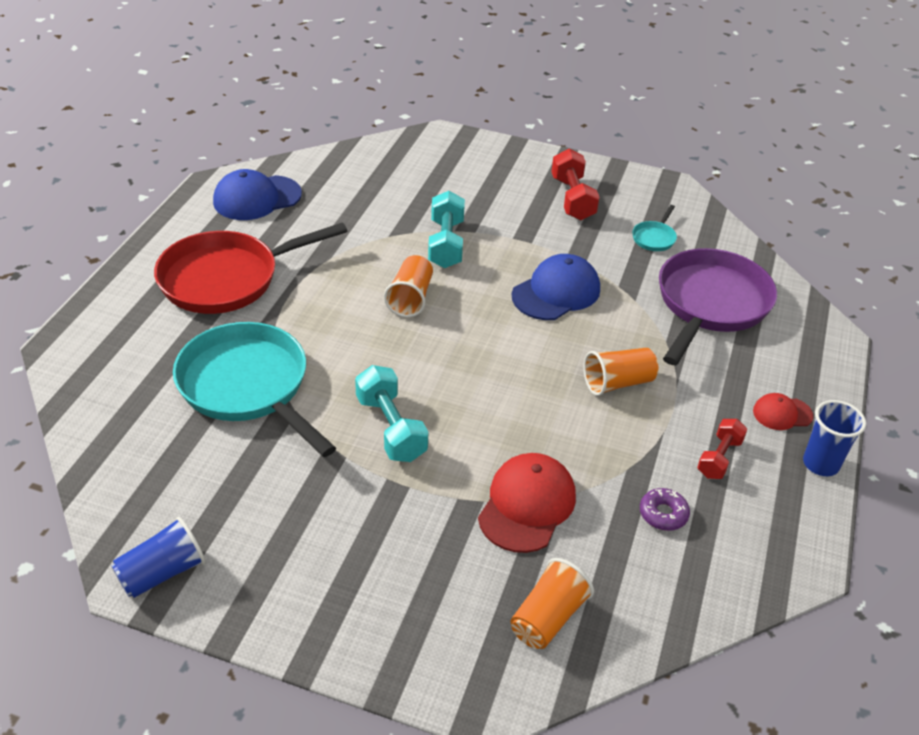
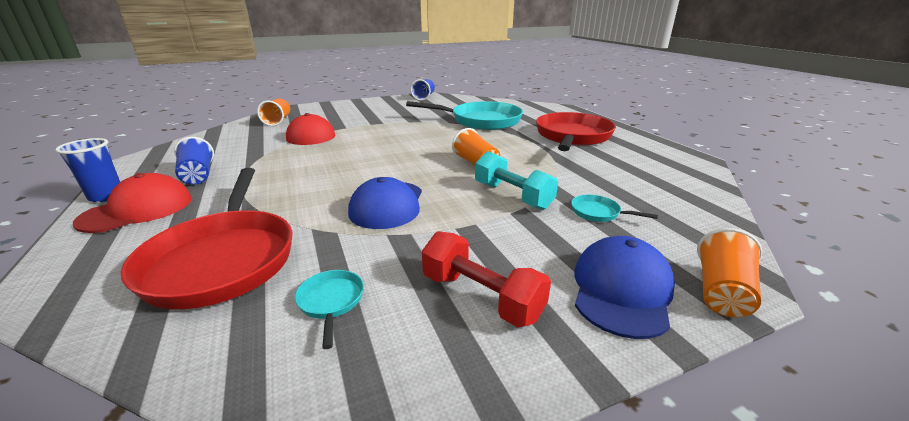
camera: 140 degrees right, 15 degrees down
blue cap [213,169,302,220] -> blue cap moved to [574,236,675,339]
turquoise dumbbell [355,365,428,462] -> none
orange cup [583,348,658,396] -> orange cup moved to [697,228,763,317]
purple donut [640,488,690,531] -> none
purple pan [659,248,777,365] -> red pan [121,168,293,309]
red dumbbell [697,419,747,479] -> blue cup [174,137,214,185]
red cap [753,393,813,430] -> red cap [73,173,192,233], size x1.81
none -> turquoise pan [571,195,658,222]

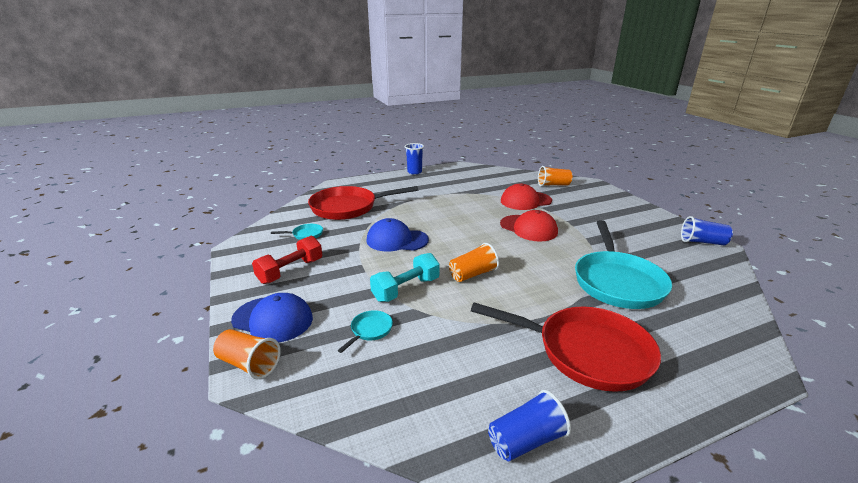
camera: 90 degrees right, 0 degrees up
red cap [73,173,192,233] -> red cap moved to [500,210,558,241]
blue cup [174,137,214,185] -> blue cup moved to [488,390,571,461]

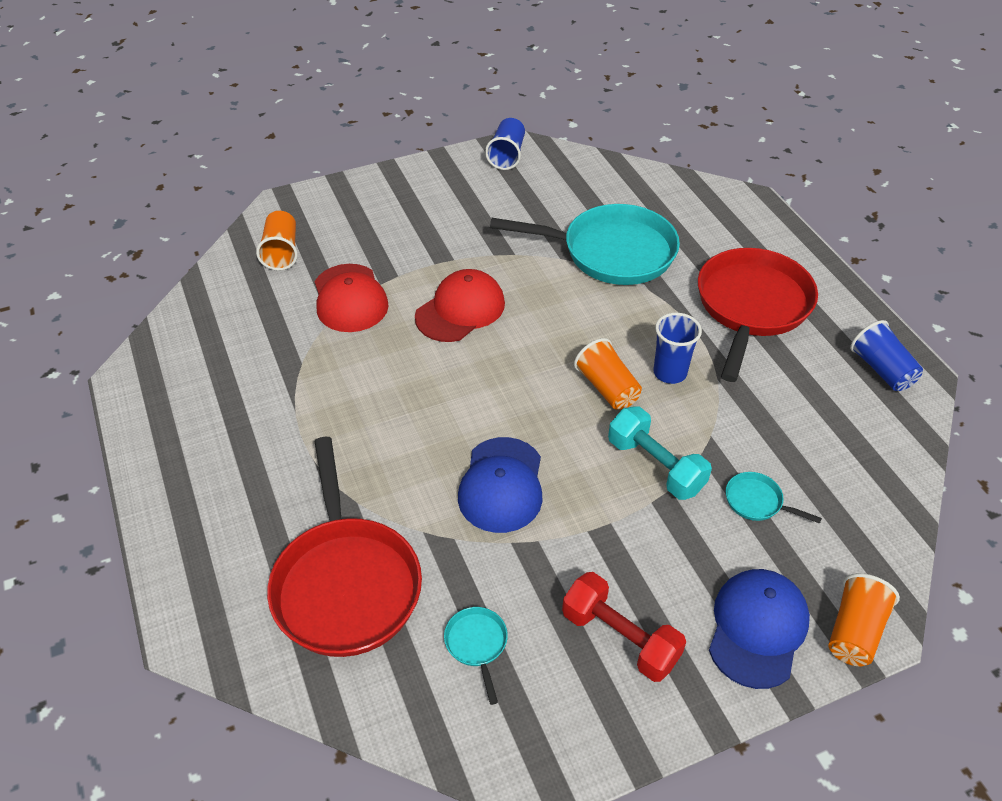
camera: 90 degrees left, 20 degrees up
blue cup [405,143,424,175] -> blue cup moved to [653,313,702,384]

